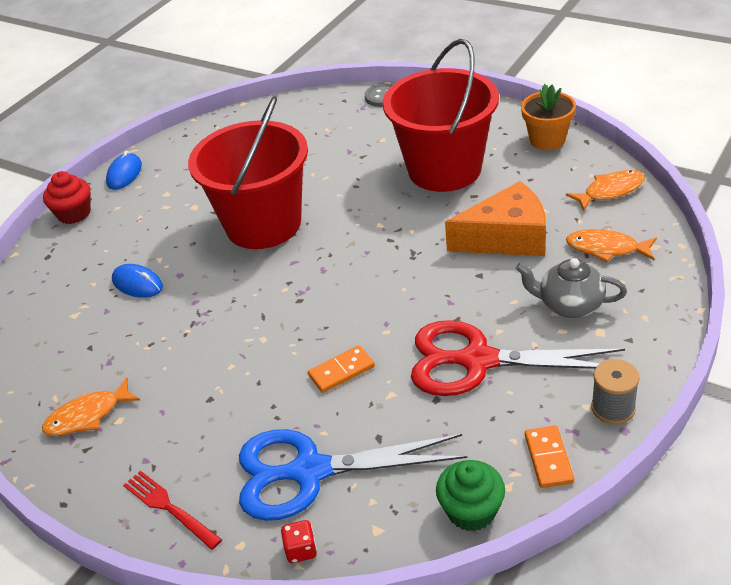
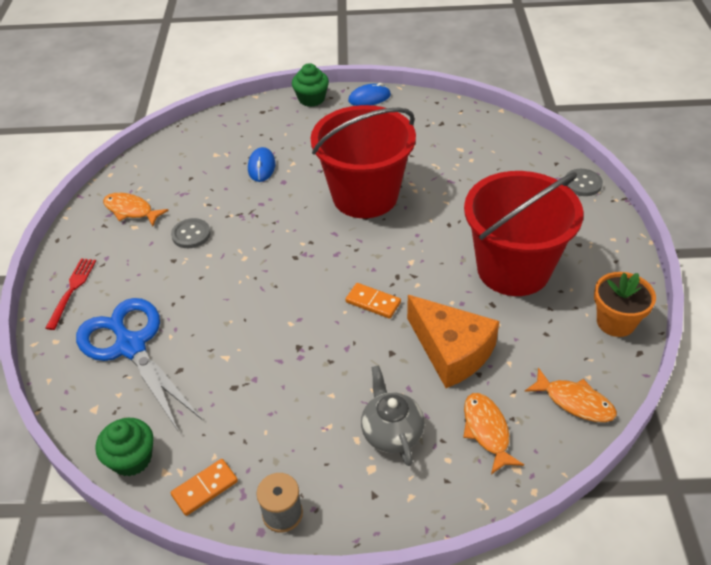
camera: 55 degrees right, 5 degrees up
red cupcake [43,171,91,224] -> green cupcake [292,63,329,107]
red dice [281,520,317,563] -> none
orange domino [308,345,375,393] -> orange domino moved to [345,283,401,319]
red scissors [411,320,625,396] -> none
none -> grey button [171,218,211,248]

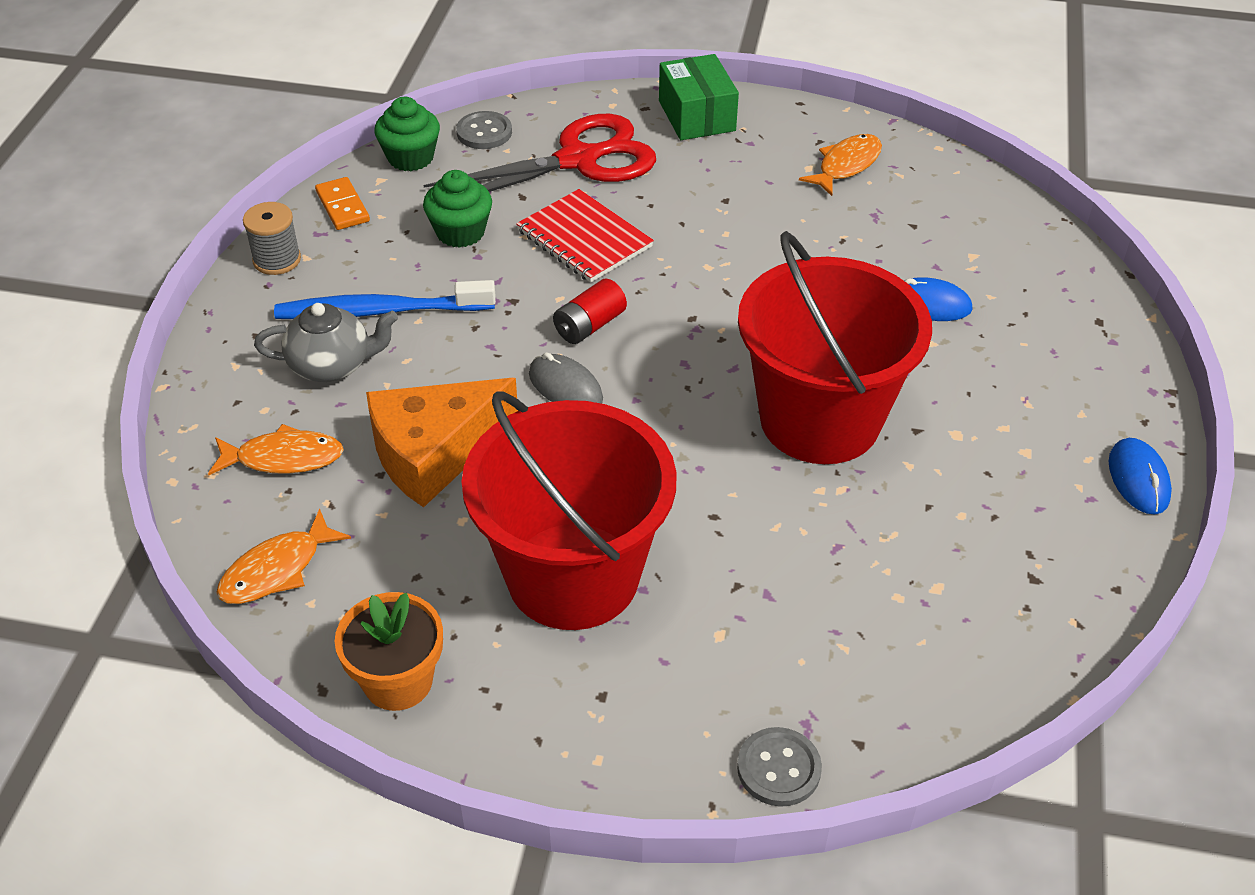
camera: 100 degrees right, 0 degrees up
red fork [45,258,96,330] -> green box [659,54,739,140]
blue scissors [76,298,202,431] -> red scissors [423,114,656,192]
grey button [171,218,211,248] -> grey button moved to [456,111,512,149]
green cupcake [292,63,329,107] -> green cupcake moved to [423,170,492,248]
orange domino [345,283,401,319] -> grey mouse [529,352,603,404]
none -> blue toothbrush [274,280,496,319]
none -> red notebook [516,189,654,283]
none -> red battery [553,279,627,344]

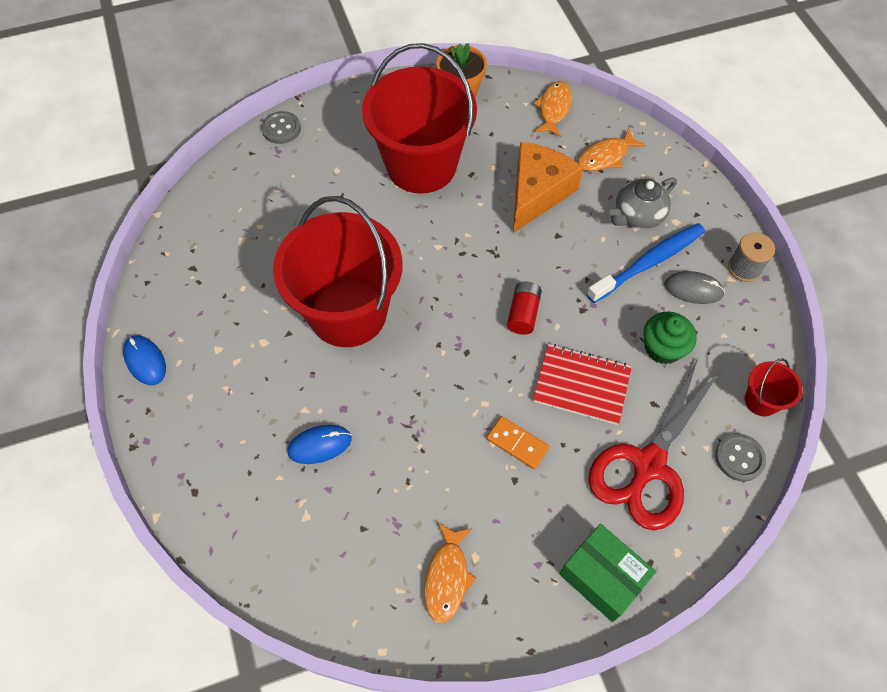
camera: 150 degrees right, 15 degrees up
orange domino [315,177,370,230] -> orange domino moved to [486,416,549,469]
green cupcake [374,97,440,171] -> red bucket [745,358,803,416]
grey mouse [529,352,603,404] -> grey mouse moved to [664,271,725,304]

